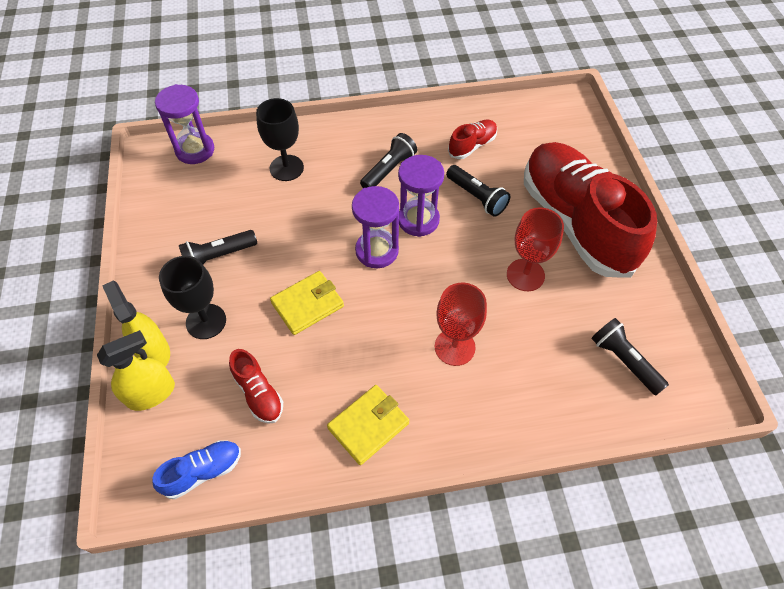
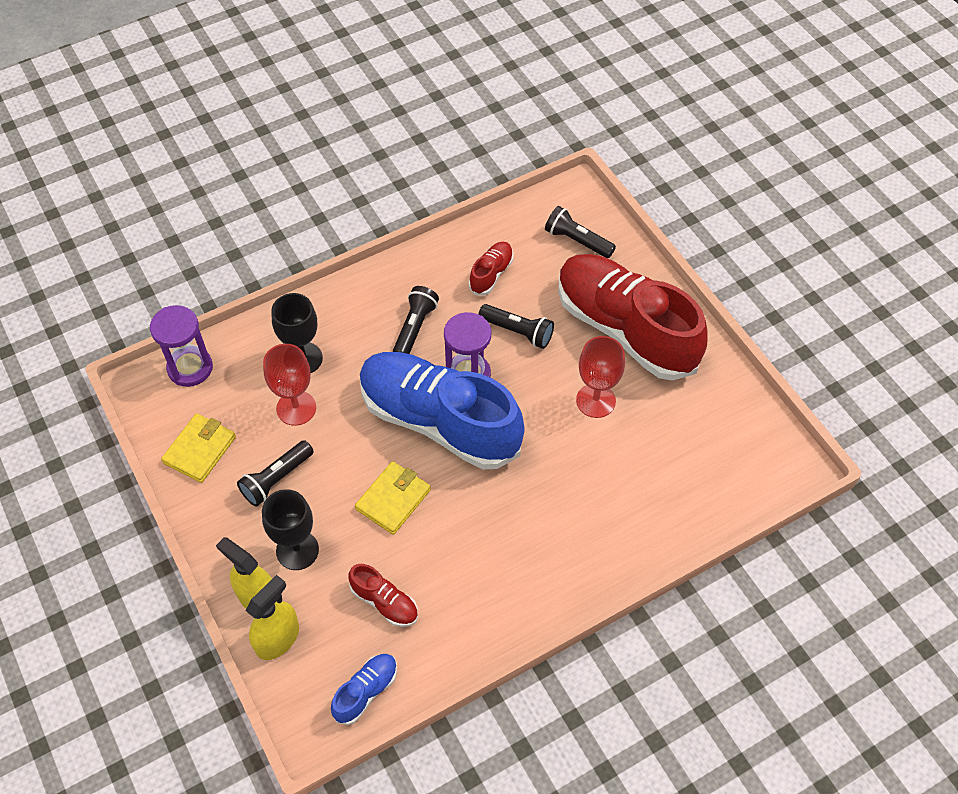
camera: 20 degrees left, 0 degrees up
yellow wallet [327,385,409,465] -> yellow wallet moved to [161,413,236,483]
purple hourglass [352,186,399,268] -> blue shoe [359,352,524,470]
red goblet [435,283,487,366] -> red goblet moved to [263,344,316,426]
black flashlight [591,318,669,395] -> black flashlight moved to [545,206,616,258]

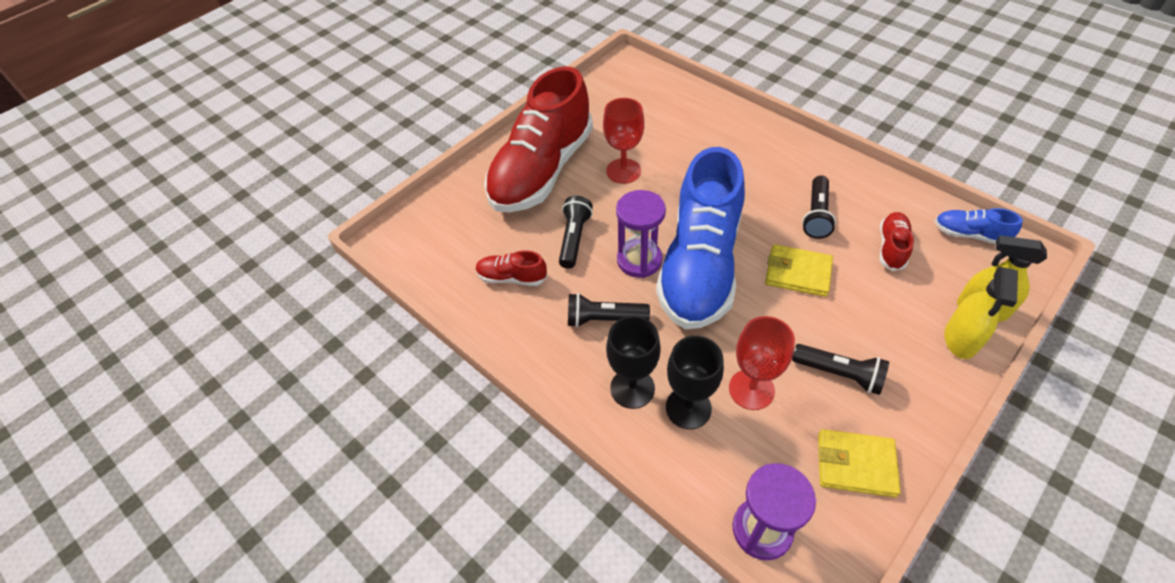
camera: 105 degrees left, 5 degrees down
black goblet [262,489,319,570] -> black goblet moved to [606,316,661,409]
black flashlight [545,206,616,258] -> black flashlight moved to [802,175,836,239]

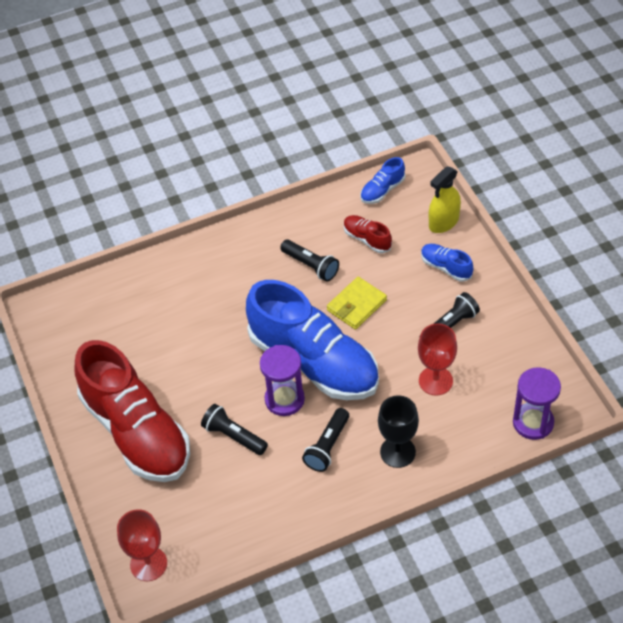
camera: 65 degrees left, 0 degrees up
red shoe [476,250,548,286] -> none
red goblet [603,98,644,184] -> red goblet moved to [117,509,167,581]
black goblet [666,336,724,429] -> none
yellow wallet [818,429,901,497] -> none
yellow spray bottle [944,267,1018,359] -> none
none -> blue shoe [421,244,473,282]

